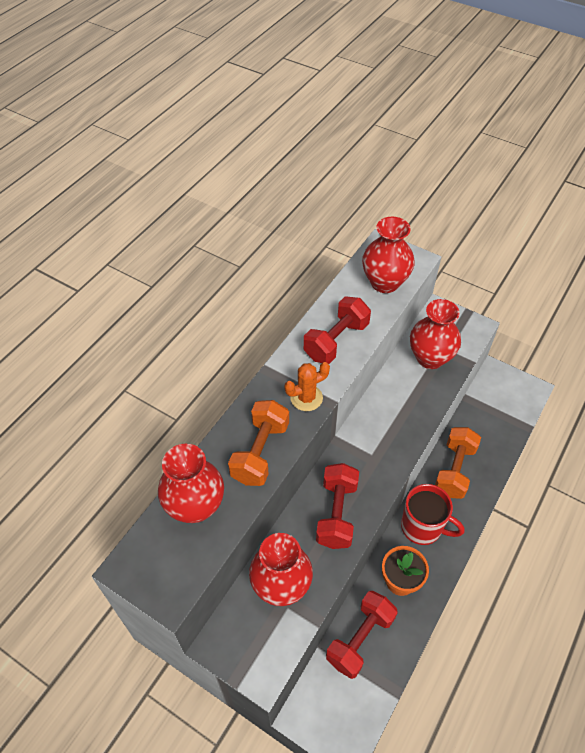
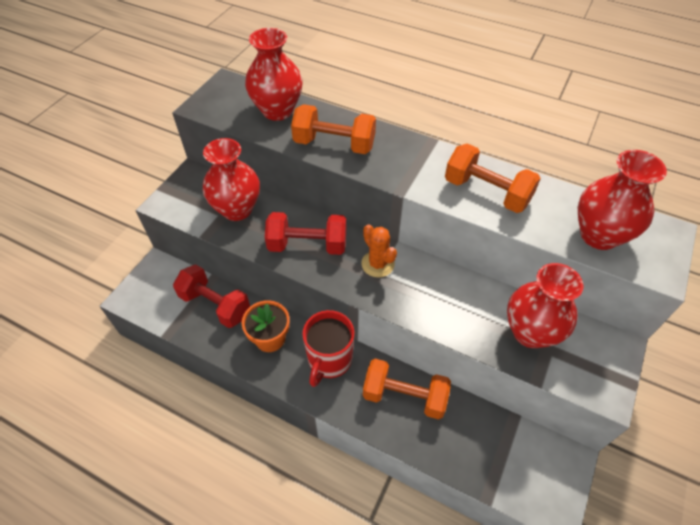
camera: 85 degrees right, 0 degrees up
orange cactus [284,362,330,411] -> orange cactus moved to [361,224,397,277]
red dumbbell [304,296,371,364] -> orange dumbbell [445,143,541,213]

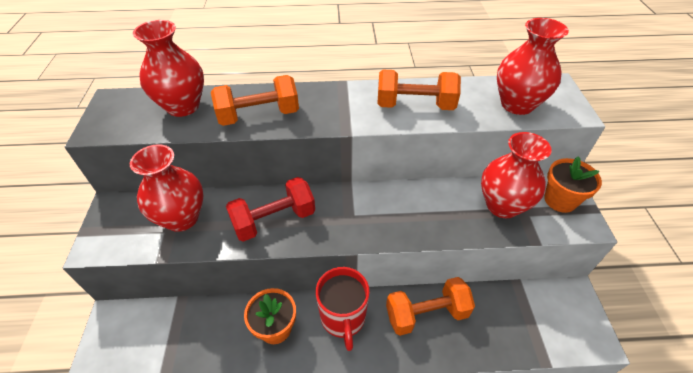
camera: 30 degrees left, 5 degrees down
red dumbbell [173,264,250,328] -> none
orange cactus [361,224,397,277] -> none
none -> orange flower pot [544,156,602,213]

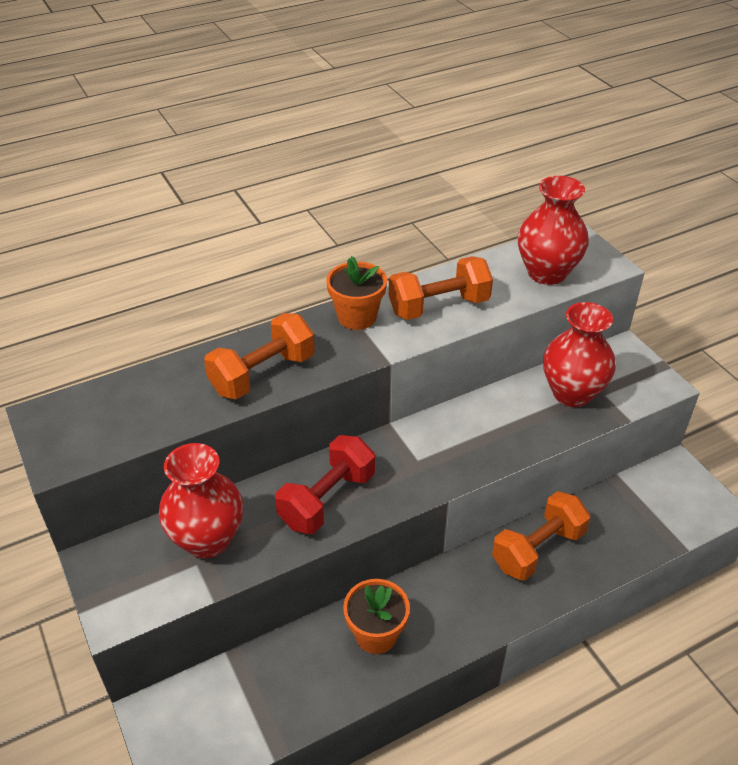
camera: 25 degrees left, 5 degrees down
red vase [133,20,204,117] -> none
red mug [316,267,370,351] -> none
orange flower pot [544,156,602,213] -> orange flower pot moved to [326,256,387,330]

